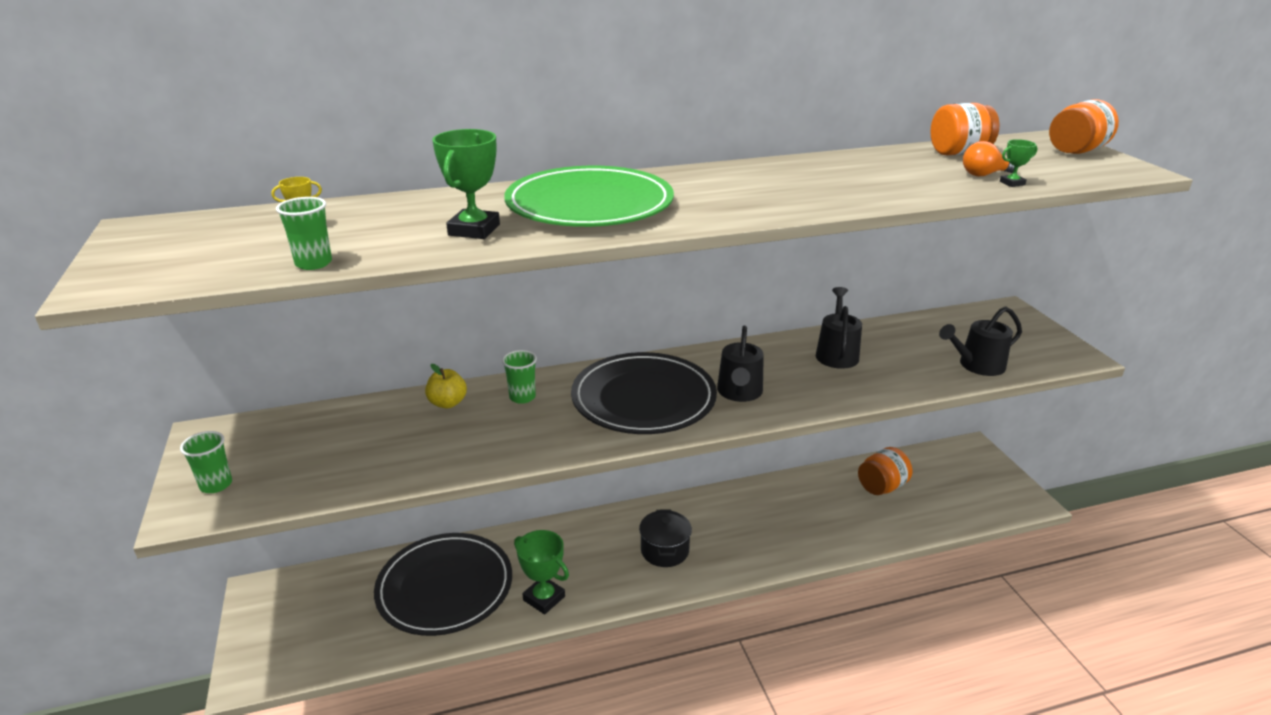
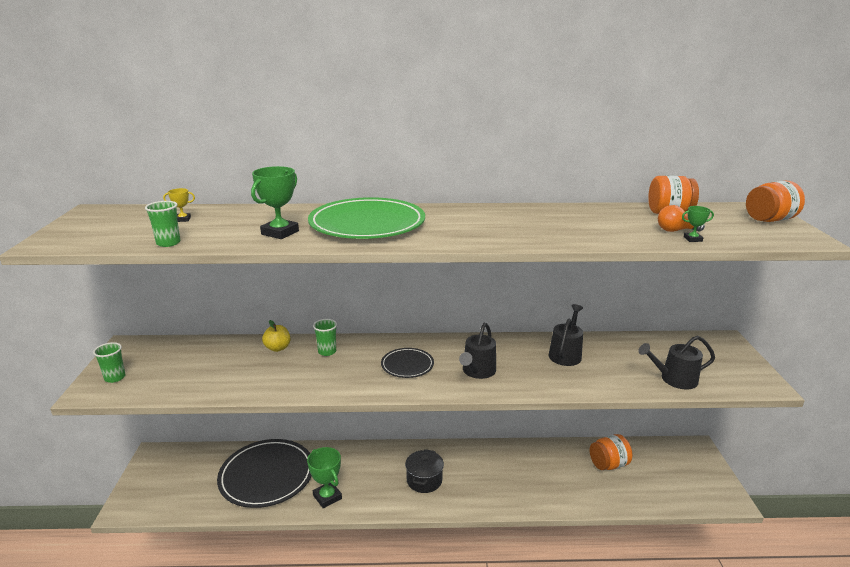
camera: 15 degrees right, 5 degrees down
black plate [571,352,717,434] -> black plate [381,348,434,378], size x0.51

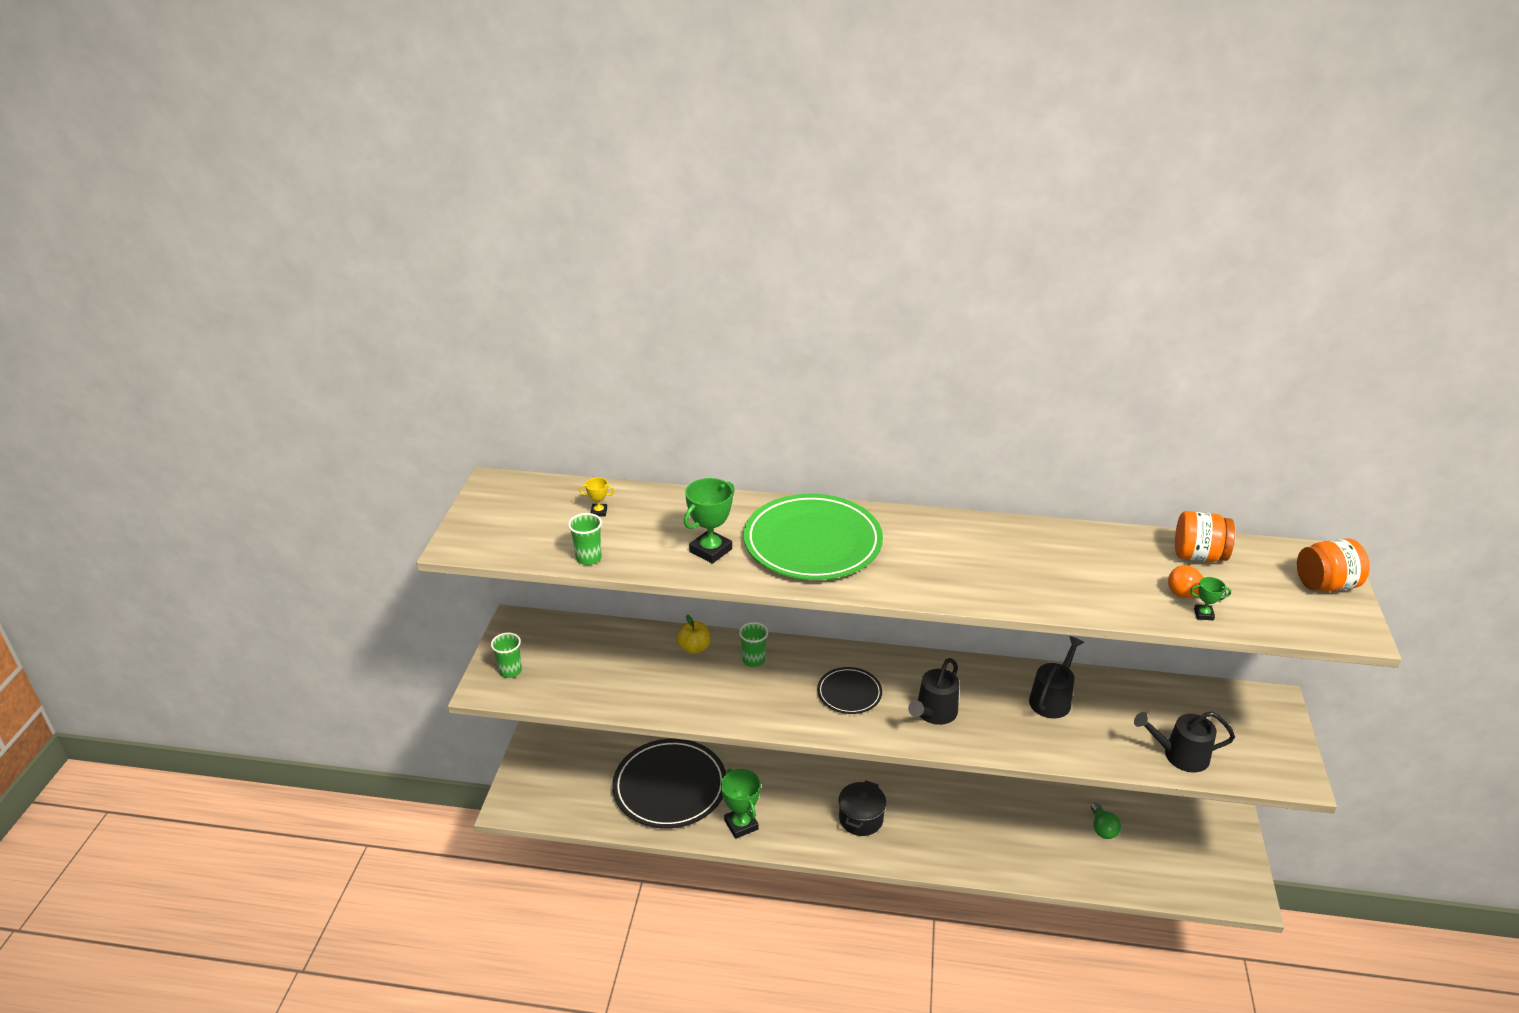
camera: 10 degrees right, 10 degrees up
orange jar [590,434,632,470] -> green light bulb [1091,803,1121,839]

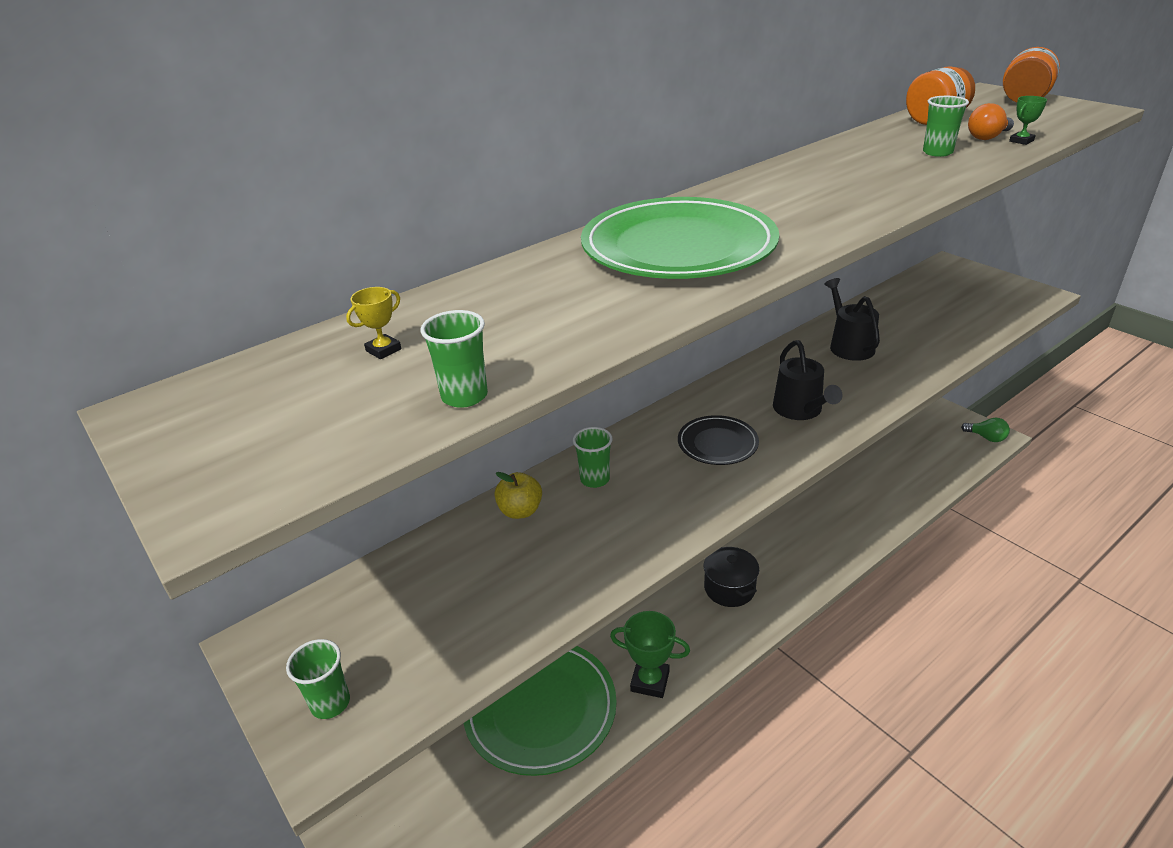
camera: 45 degrees left, 0 degrees up
black plate [612,739,726,829] -> green plate [463,646,617,776]
green trophy [684,478,735,564] -> none
green light bulb [1091,803,1121,839] -> green light bulb moved to [961,418,1010,442]
black watering can [1134,712,1235,773] -> none
none -> green cup [923,96,969,157]

